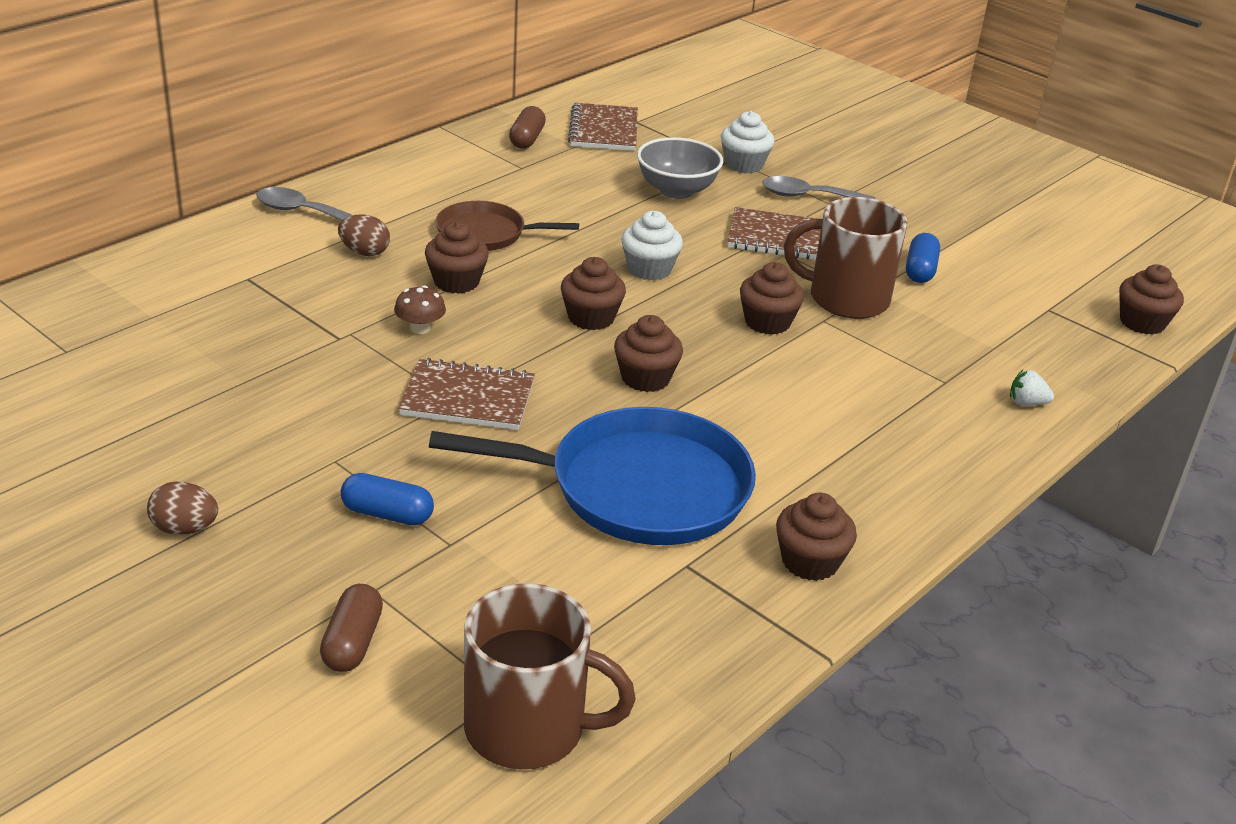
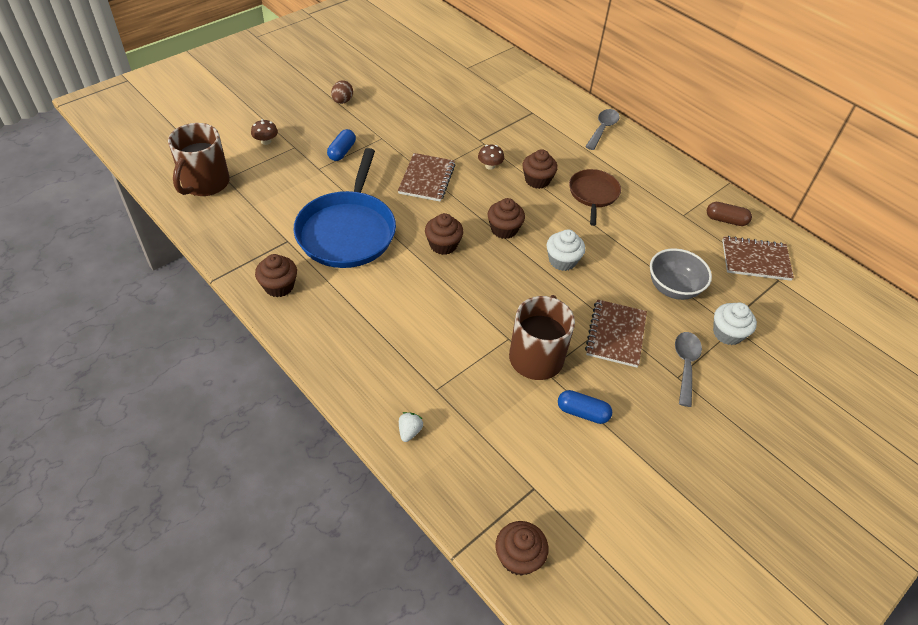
camera: 95 degrees right, 15 degrees up
brown capsule [320,584,383,672] -> brown mushroom [251,119,278,145]
brown egg [338,214,390,256] -> none
brown cupcake [740,262,804,335] -> none

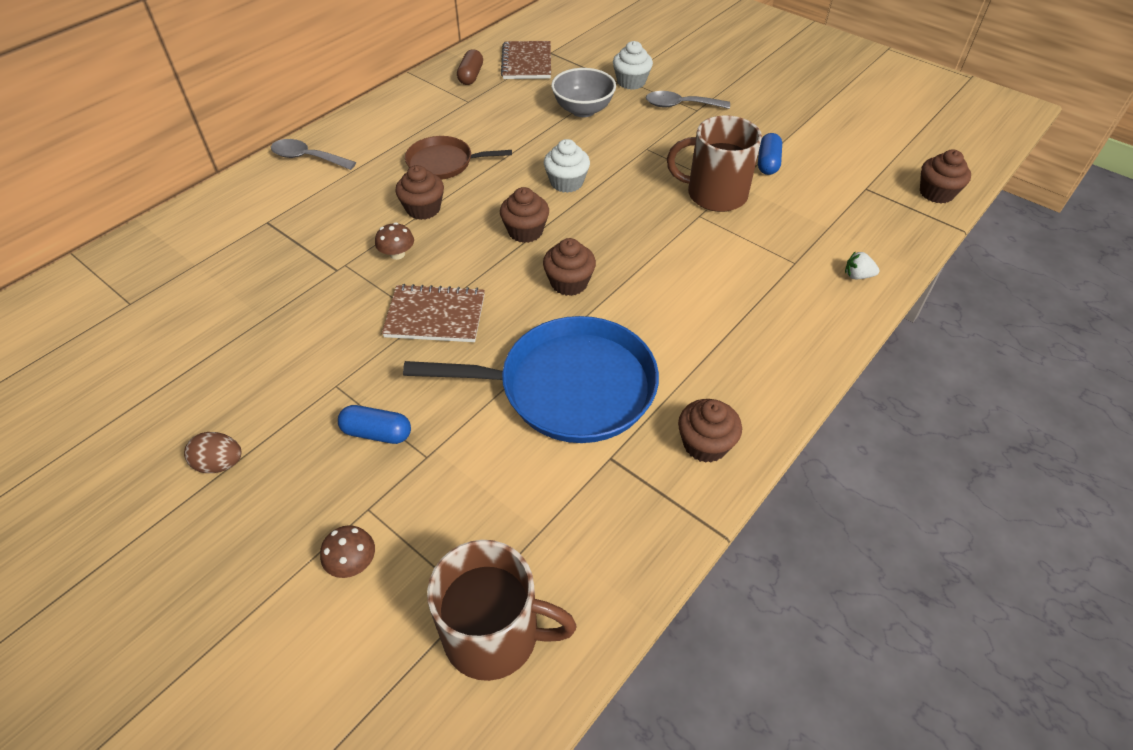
camera: 95 degrees left, 0 degrees up
brown notebook [585,299,647,368] -> none

